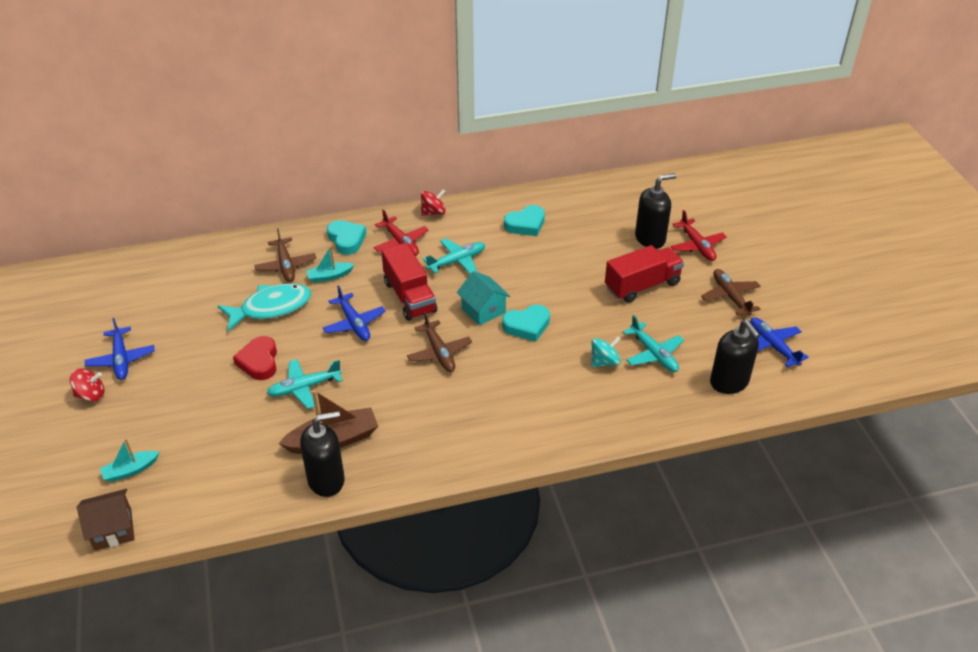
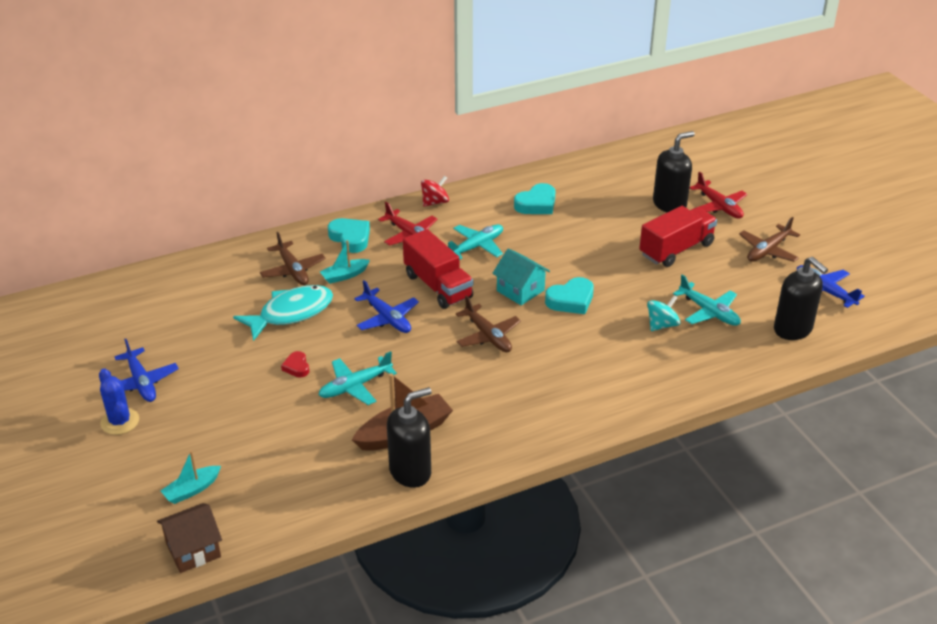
camera: 10 degrees left, 5 degrees down
red spinning top [70,369,104,402] -> blue cactus [99,369,139,435]
red heart [233,336,277,380] -> red heart [281,351,309,378], size x0.58
brown plane [701,269,761,316] -> brown plane turned 105 degrees counterclockwise [739,217,800,262]

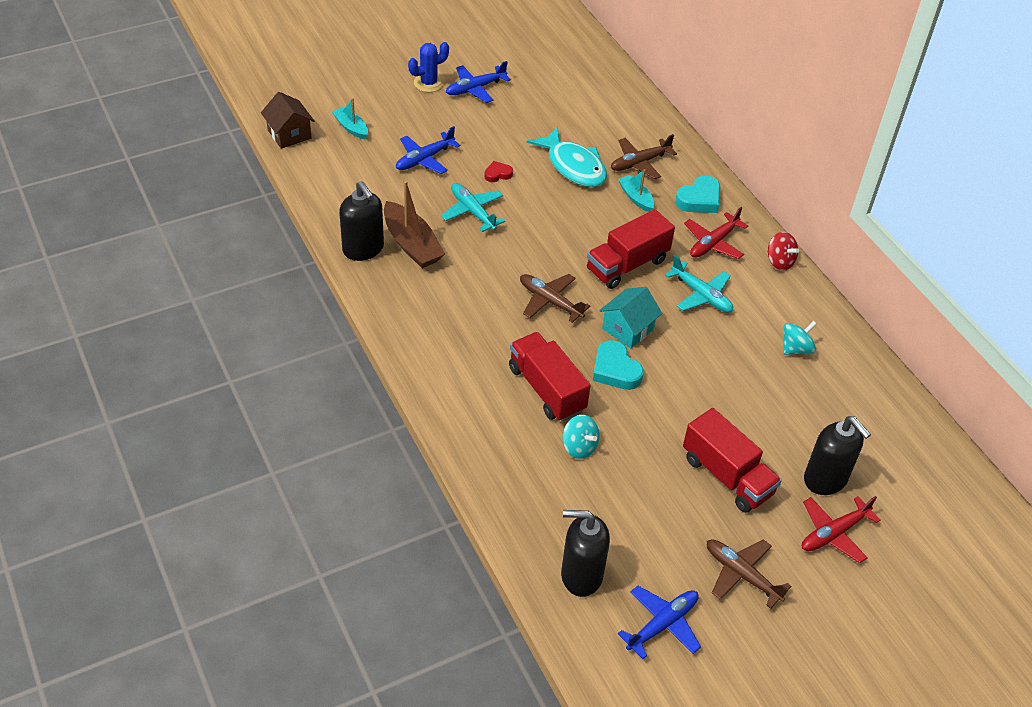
camera: 85 degrees right, 10 degrees up
blue plane [354,280,419,333] -> blue plane moved to [396,126,460,174]
brown plane [456,295,521,352] -> brown plane turned 75 degrees clockwise [520,274,590,323]
turquoise heart [514,183,556,214] -> turquoise spinning top [783,321,817,355]
turquoise plane [673,275,741,326] -> none
black soap dispenser [774,257,828,340] -> black soap dispenser turned 45 degrees clockwise [561,510,610,597]
none -> red truck [509,332,591,422]

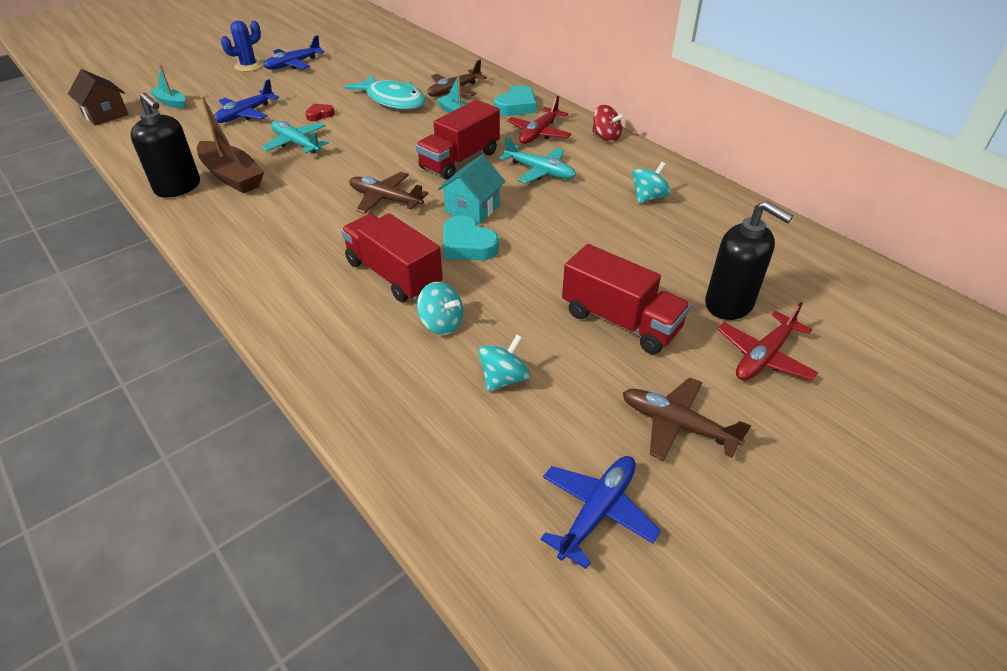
camera: 10 degrees left, 5 degrees down
black soap dispenser [561,510,610,597] -> none
none -> turquoise spinning top [478,335,530,392]

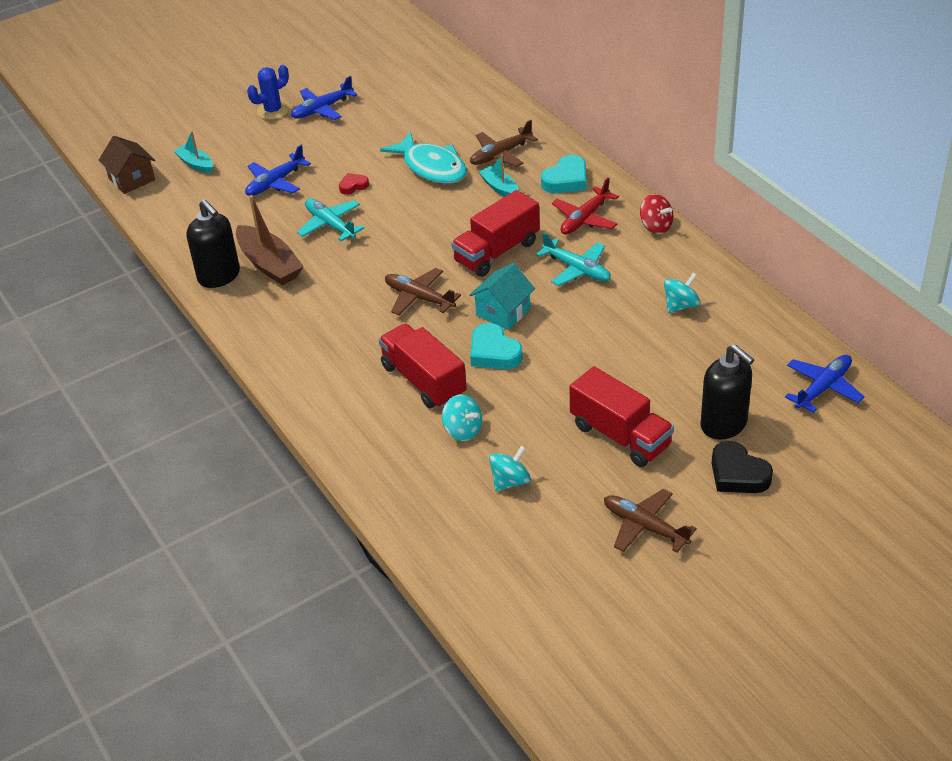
camera: 10 degrees right, 0 degrees up
blue plane [540,456,661,569] -> blue plane moved to [785,355,865,413]
red plane [718,302,818,381] -> black heart [712,441,773,493]

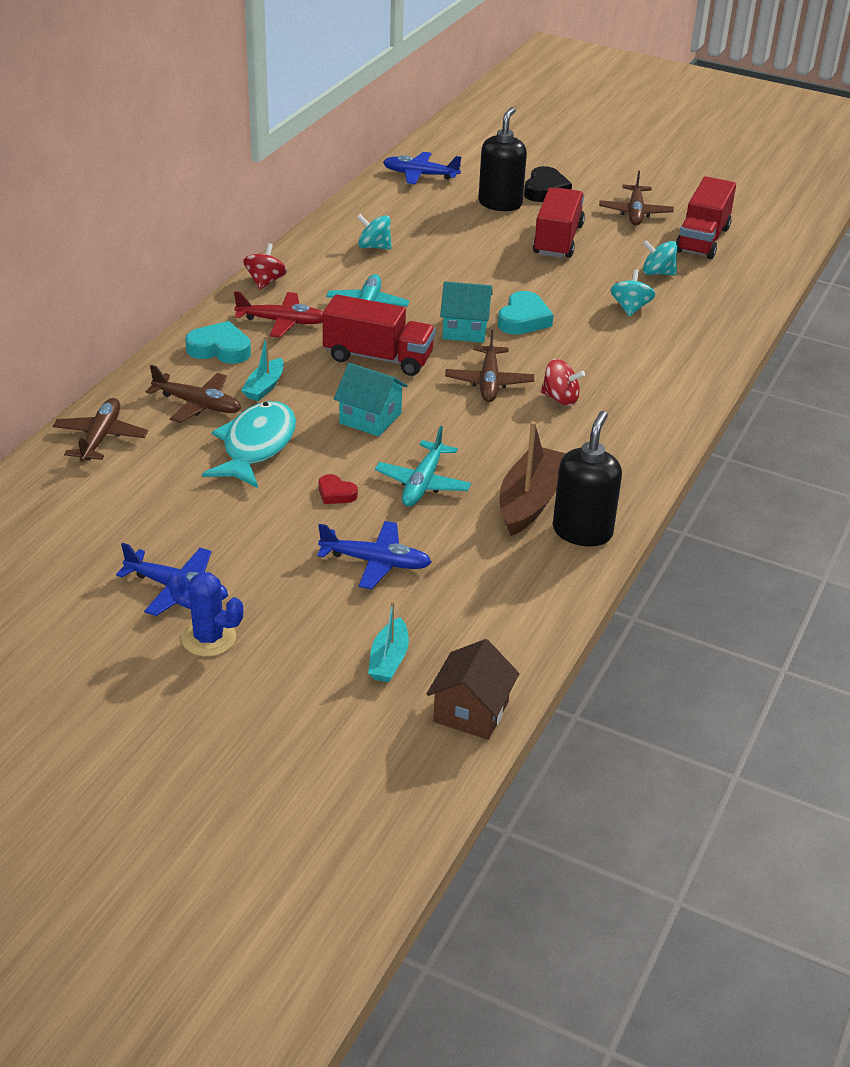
camera: 125 degrees left, 5 degrees down
red truck [378,323,467,408] -> red truck moved to [676,176,736,260]
none -> brown plane [53,398,148,462]
none -> turquoise house [334,363,408,437]
none -> red spinning top [541,359,585,406]

